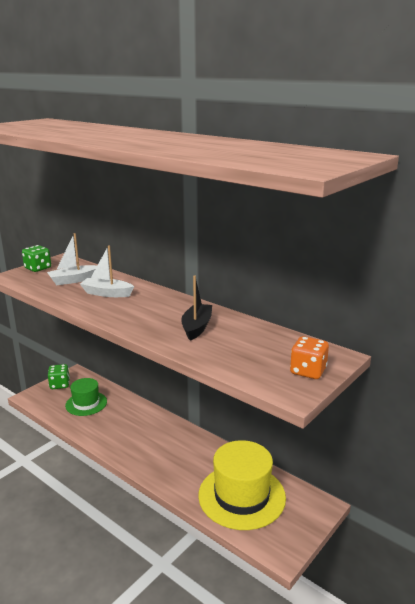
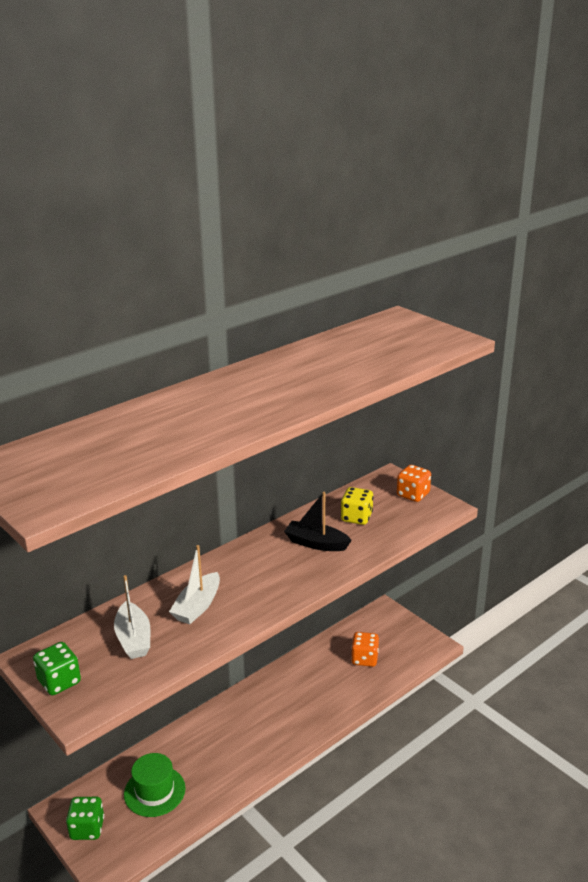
camera: 80 degrees left, 5 degrees up
yellow hat [198,440,286,530] -> orange dice [351,632,379,667]
none -> yellow dice [341,487,373,525]

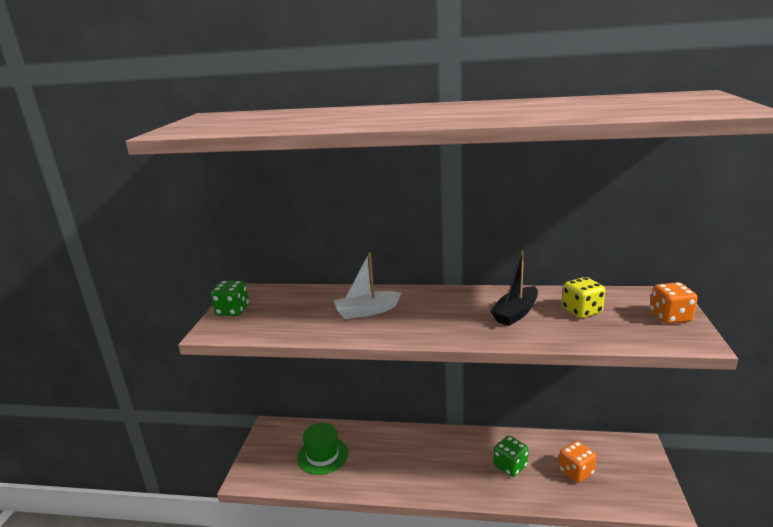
camera: 50 degrees right, 5 degrees down
green dice [66,797,104,840] -> green dice moved to [493,436,529,477]
white boat [114,575,150,659] -> none
black boat [284,492,352,551] -> black boat turned 120 degrees counterclockwise [490,250,538,326]

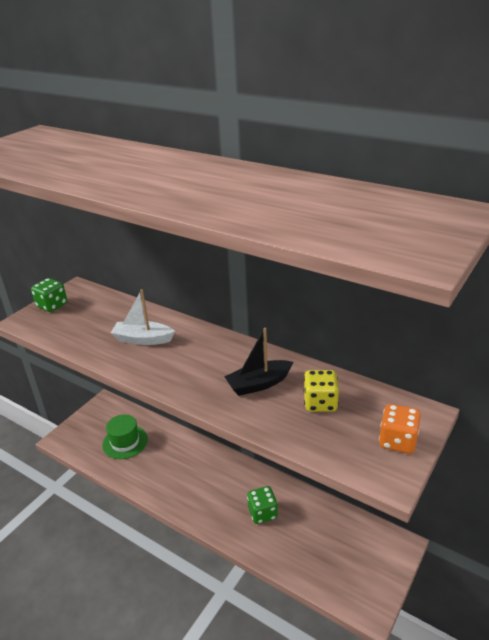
camera: 25 degrees right, 10 degrees up
orange dice [559,441,597,483] -> none

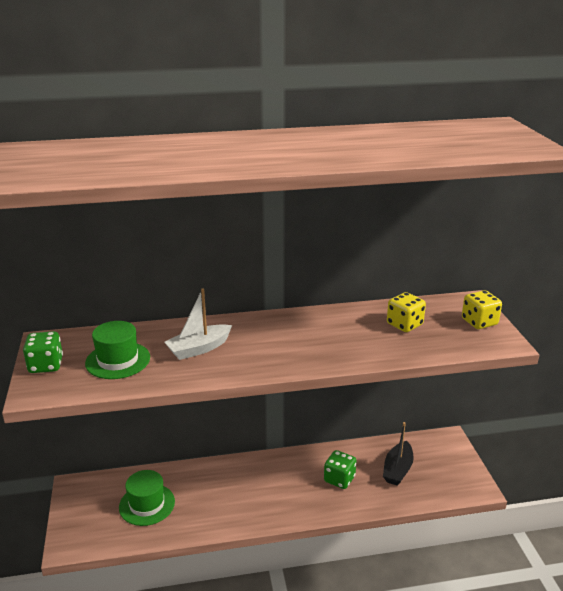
camera: 45 degrees left, 5 degrees down
black boat [224,328,293,396] -> black boat moved to [383,422,414,486]
orange dice [379,404,421,454] -> yellow dice [462,290,502,329]
none -> green hat [85,321,150,379]

